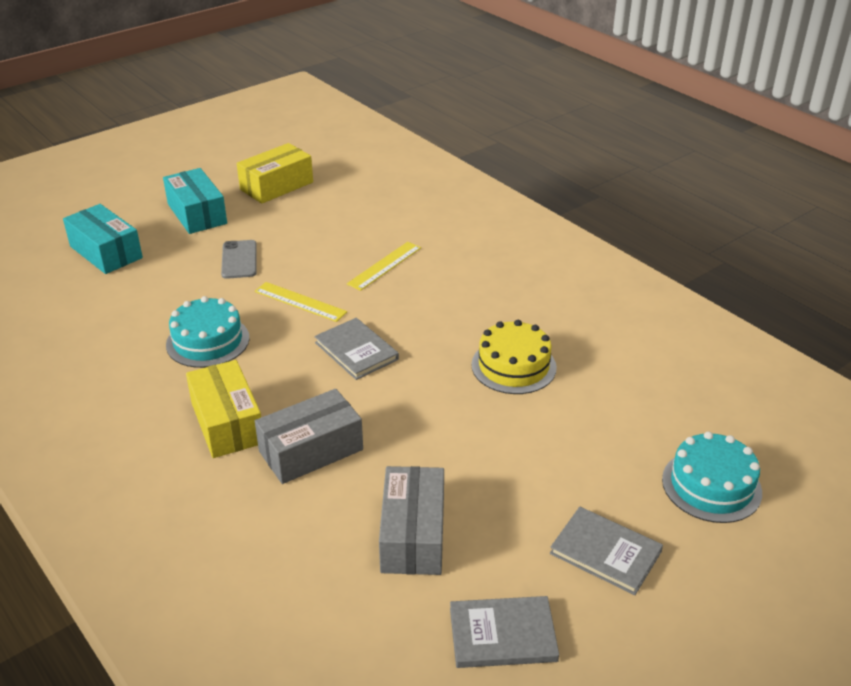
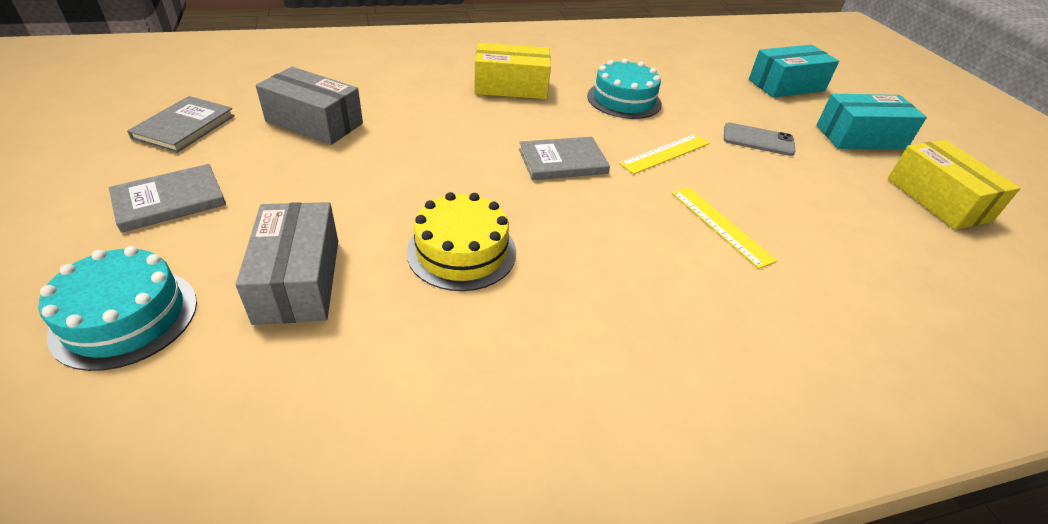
camera: 110 degrees right, 5 degrees up
grey box [255,389,363,484] -> grey box moved to [236,202,338,325]

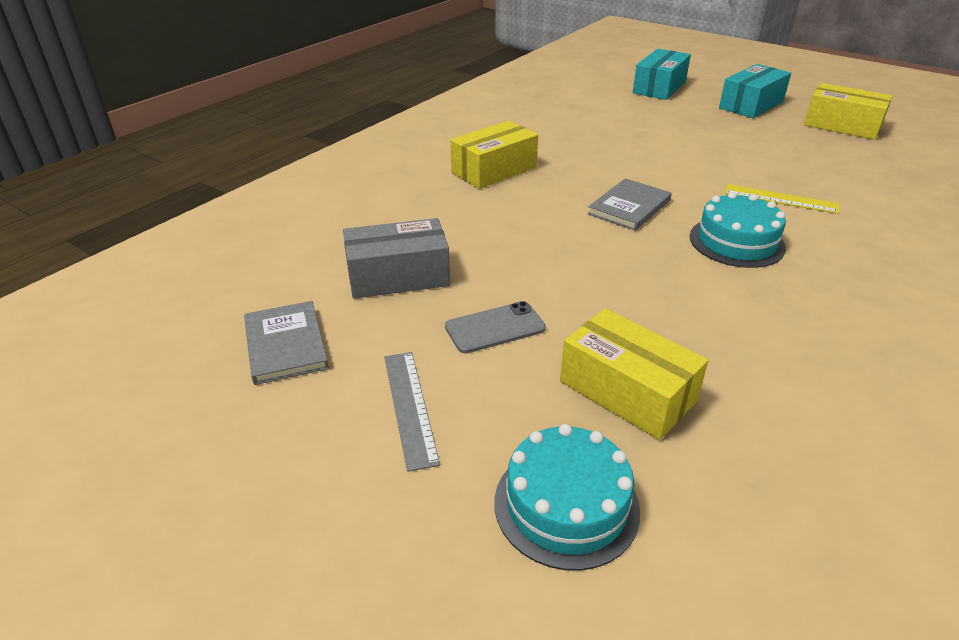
camera: 35 degrees left, 5 degrees down
grey book [109,164,226,233] -> grey ruler [384,352,440,472]
grey box [236,202,338,325] -> yellow box [560,308,708,440]
yellow cake [407,192,516,291] -> none
turquoise cake [587,59,662,119] -> turquoise cake moved to [690,192,786,268]
yellow ruler [619,134,709,174] -> none
grey phone [724,122,796,156] -> grey phone moved to [445,301,546,354]

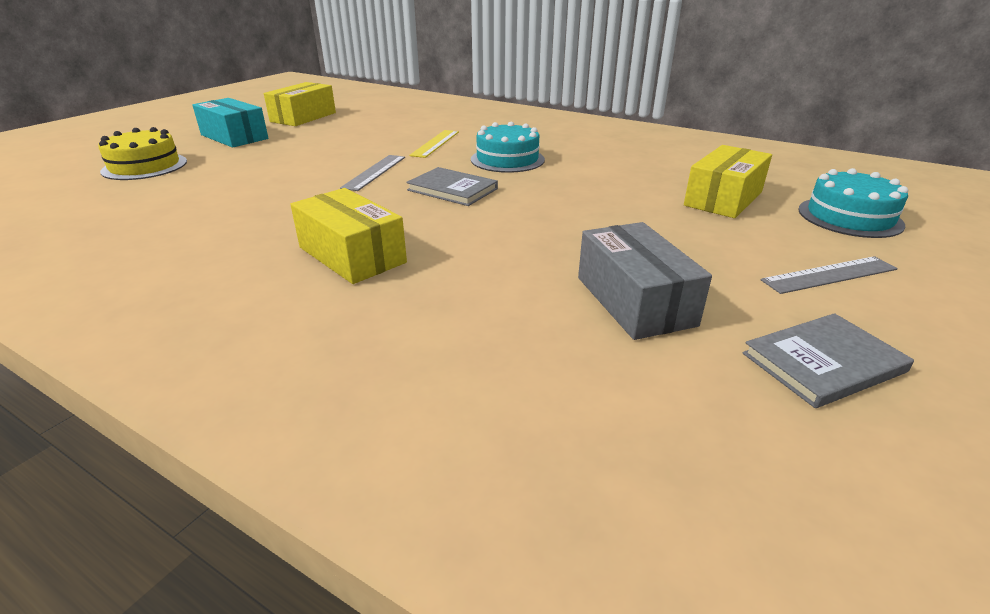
camera: 95 degrees left, 5 degrees down
grey phone [445,301,546,354] -> none
turquoise box [633,49,691,100] -> yellow cake [98,127,187,180]
none -> grey ruler [340,155,405,191]

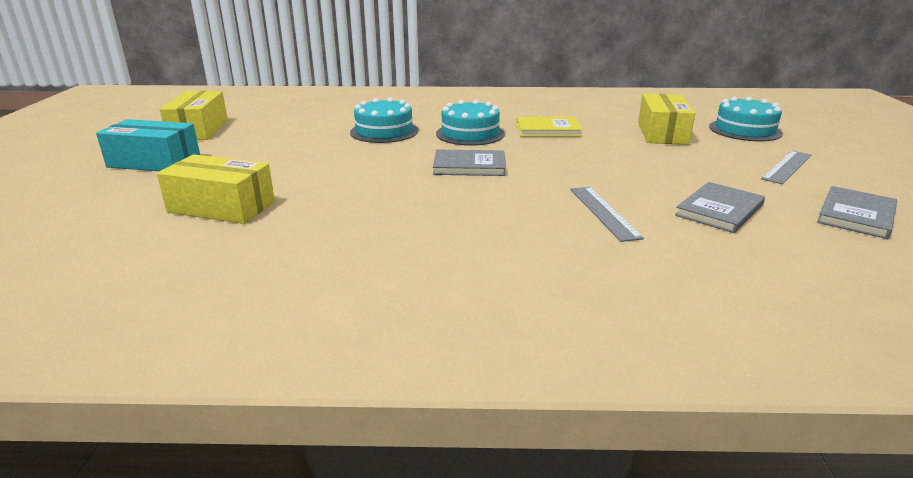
camera: 30 degrees left, 5 degrees down
yellow cake [98,127,187,180] -> none
yellow box [290,188,407,284] -> yellow box moved to [157,154,275,224]
grey ruler [340,155,405,191] -> grey ruler moved to [570,187,644,242]
yellow ruler [409,130,459,158] -> turquoise cake [350,98,418,143]
grey box [578,222,712,340] -> grey book [675,182,765,233]
none -> yellow book [517,117,583,137]

